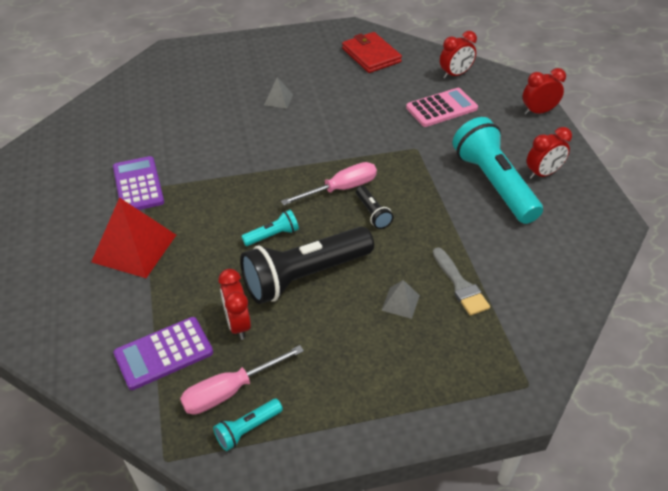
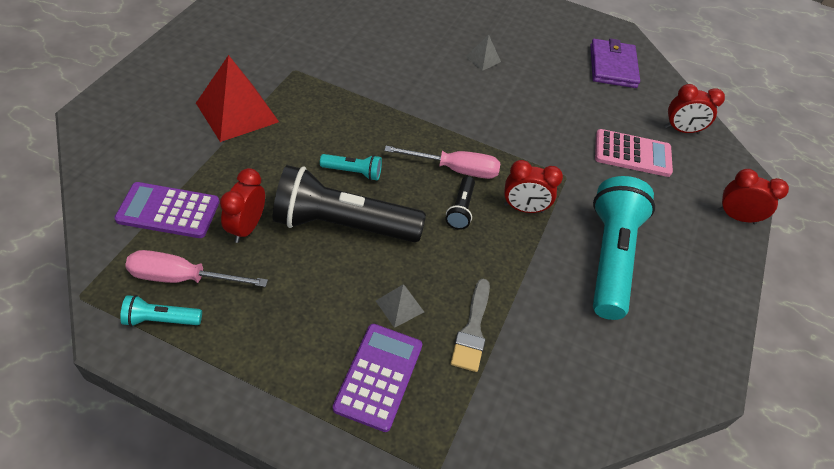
camera: 30 degrees right, 5 degrees up
purple calculator [113,156,164,210] -> purple calculator moved to [333,324,422,432]
red wallet [342,32,402,73] -> purple wallet [590,38,640,88]
red clock [527,127,572,179] -> red clock moved to [504,160,563,213]

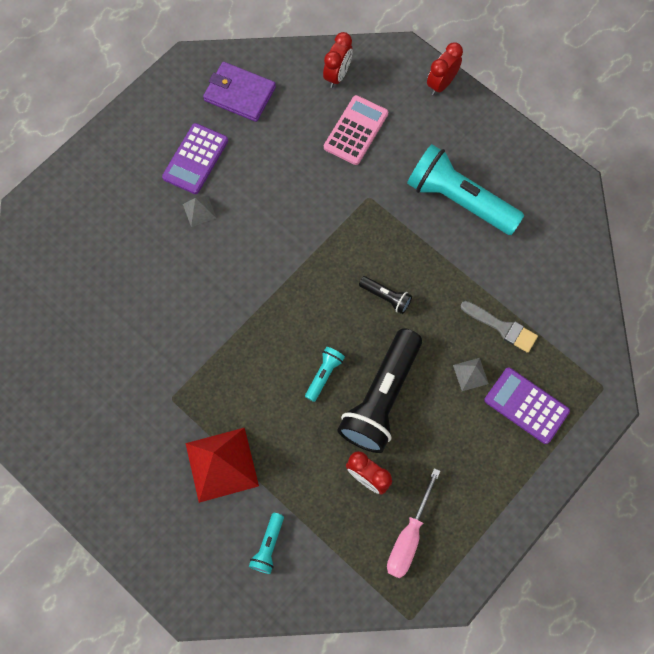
camera: 65 degrees left, 20 degrees up
purple calculator [114,182,219,238] -> purple calculator moved to [162,123,228,194]
turquoise flashlight [120,295,202,327] -> turquoise flashlight moved to [249,513,284,574]
pink screwdriver [384,146,500,179] -> none
red clock [504,160,563,213] -> none

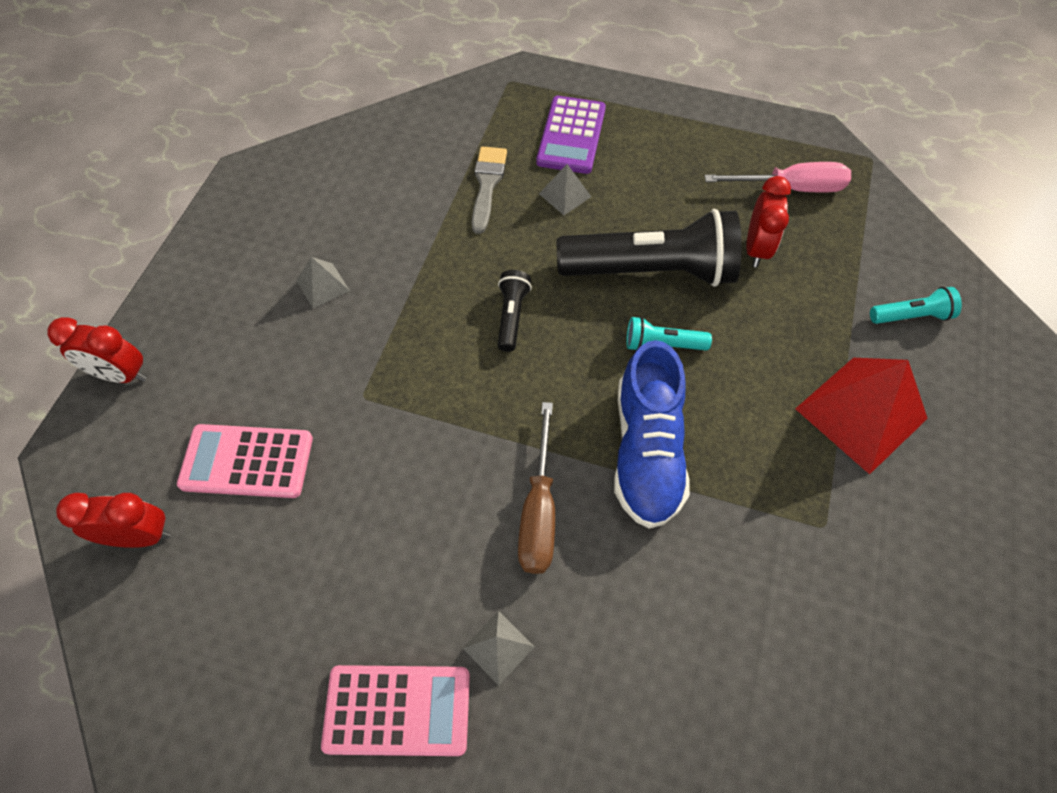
camera: 115 degrees left, 10 degrees down
purple calculator [162,123,228,194] -> pink calculator [321,665,470,756]
purple wallet [203,62,276,122] -> none
turquoise flashlight [407,144,524,235] -> grey pyramid [296,257,350,308]
none -> brown screwdriver [518,402,555,574]
none -> blue shoe [614,340,690,529]

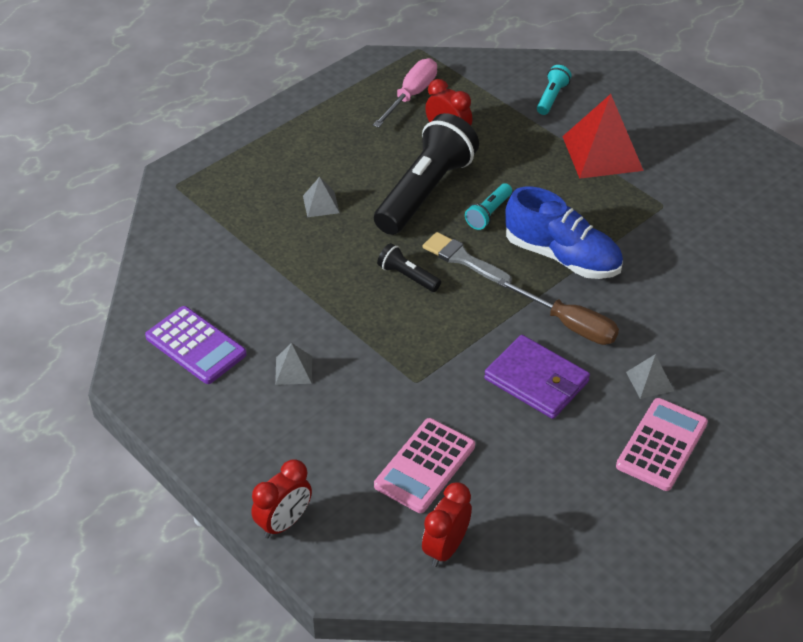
camera: 60 degrees left, 15 degrees down
grey brush [472,147,507,234] -> grey brush moved to [423,232,512,284]
purple calculator [536,96,606,174] -> purple calculator moved to [145,306,247,384]
none -> purple wallet [484,335,590,419]

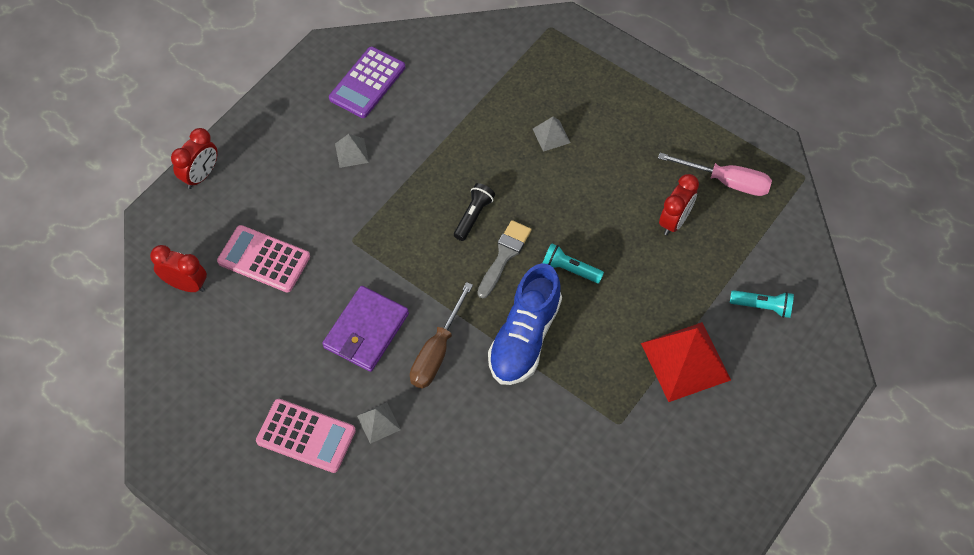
camera: 80 degrees right, 15 degrees up
red clock [251,459,312,538] -> red clock turned 90 degrees counterclockwise [171,128,218,189]
black flashlight [374,113,479,235] -> none

